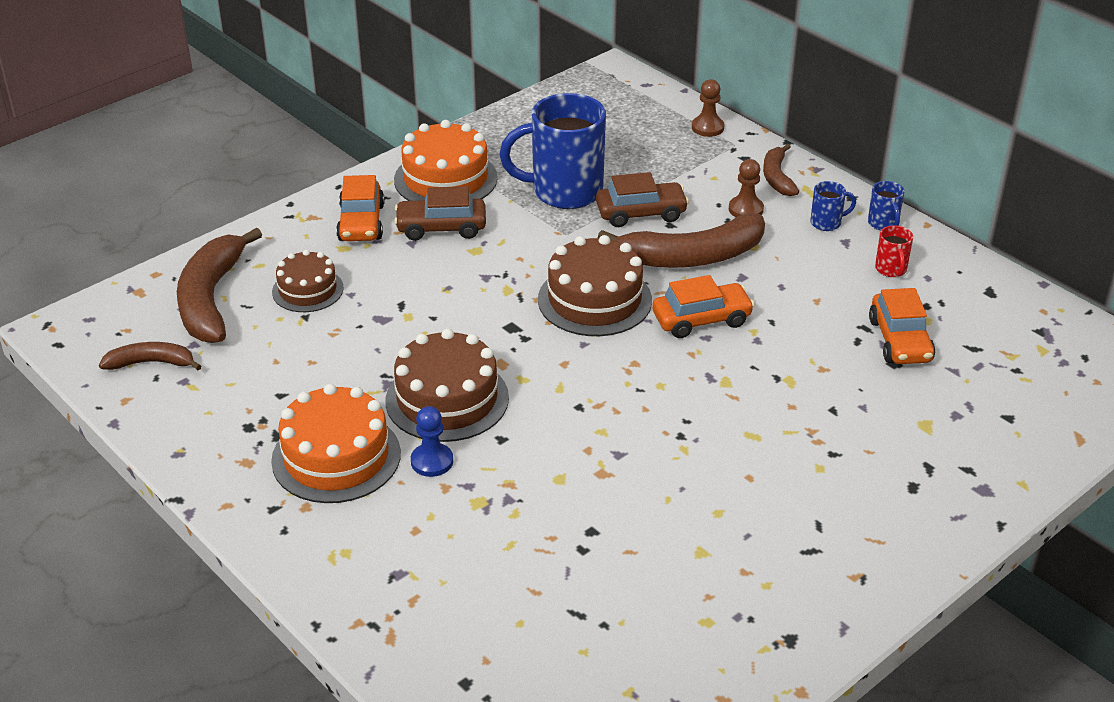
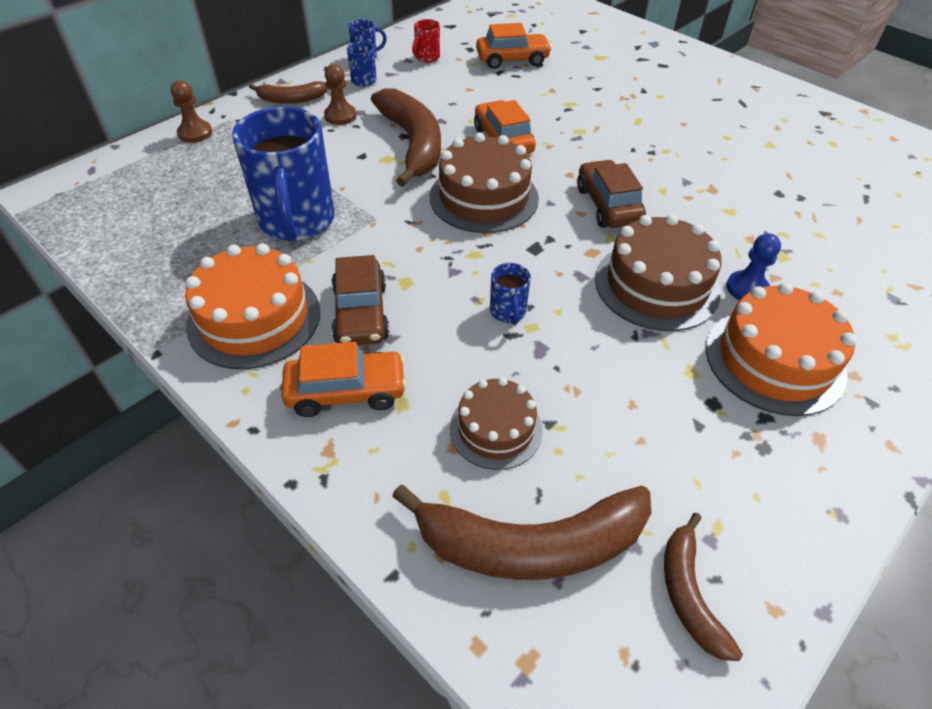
camera: 95 degrees left, 10 degrees up
brown car [596,172,689,227] -> brown car moved to [577,160,646,228]
red mug [875,225,913,277] -> red mug turned 135 degrees clockwise [412,19,440,63]
none -> blue mug [490,263,531,325]

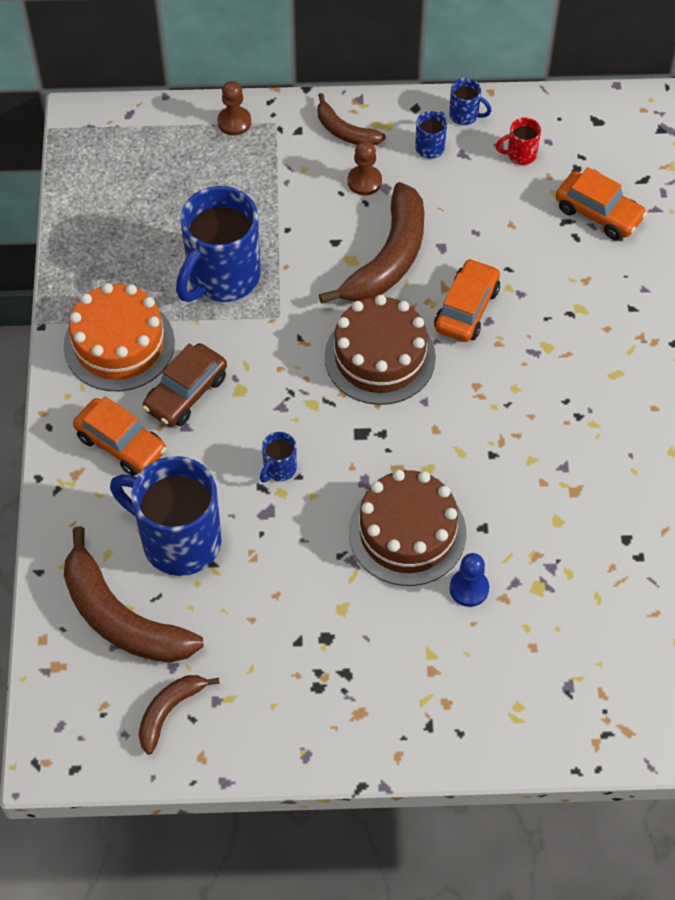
camera: 45 degrees right, 10 degrees up
brown cake [450,377,543,470] -> blue mug [110,456,221,576]
brown car [577,160,646,228] -> none
orange cake [705,282,857,416] -> none

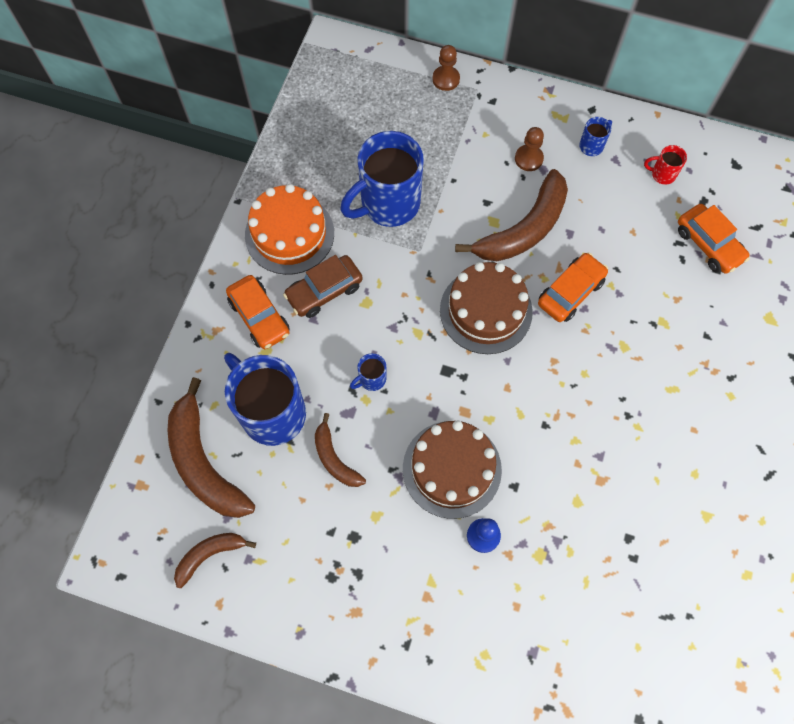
camera: 20 degrees right, 10 degrees up
brown banana [317,93,386,145] -> brown banana moved to [315,413,366,487]
blue mug [449,78,491,125] -> none

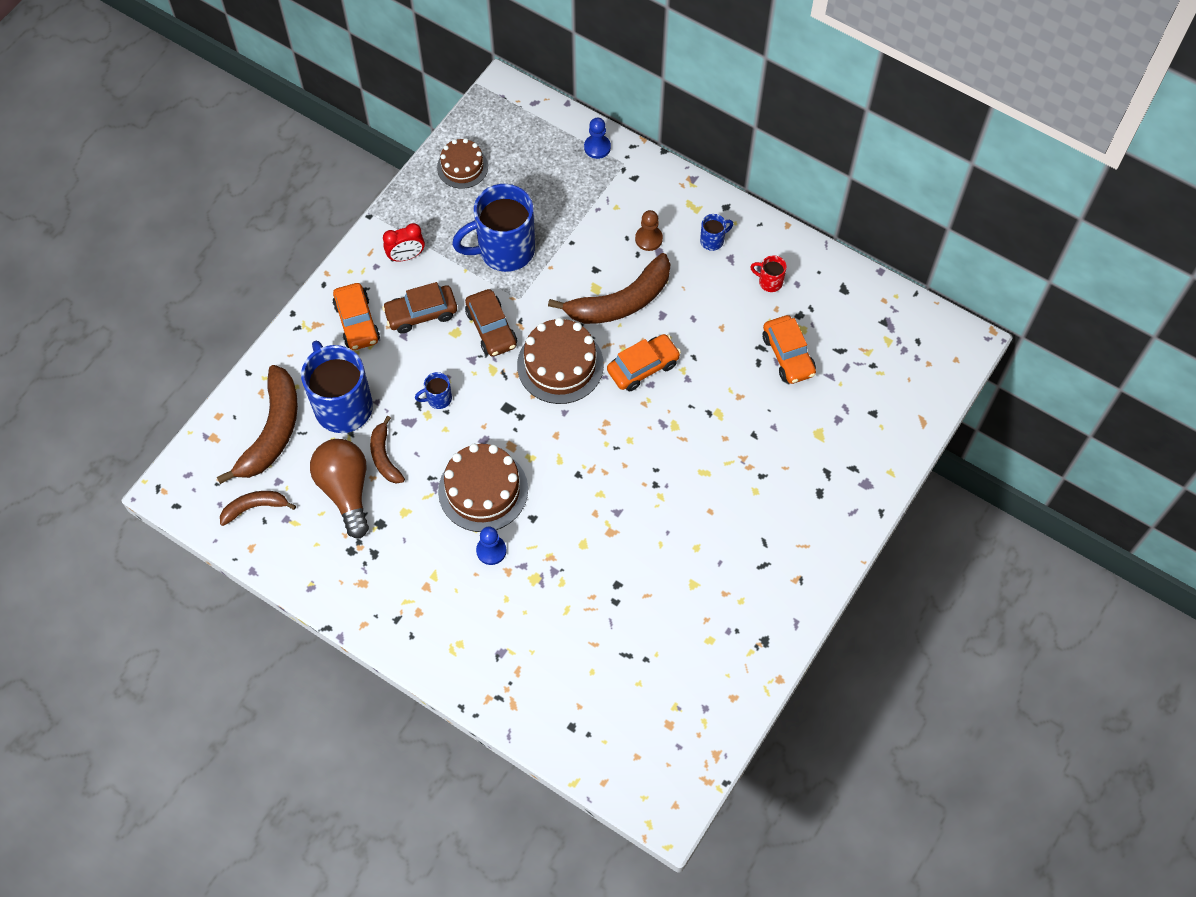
camera: 15 degrees right, 5 degrees down
brown banana [167,377,255,518] -> brown banana turned 150 degrees counterclockwise [217,365,298,484]
orange cake [245,184,334,275] -> red clock [383,223,425,262]
brown pawn [432,45,460,91] -> blue pawn [584,118,611,159]
none -> brown light bulb [310,439,369,539]
none -> brown cake [437,138,488,189]
none -> brown car [465,289,517,357]

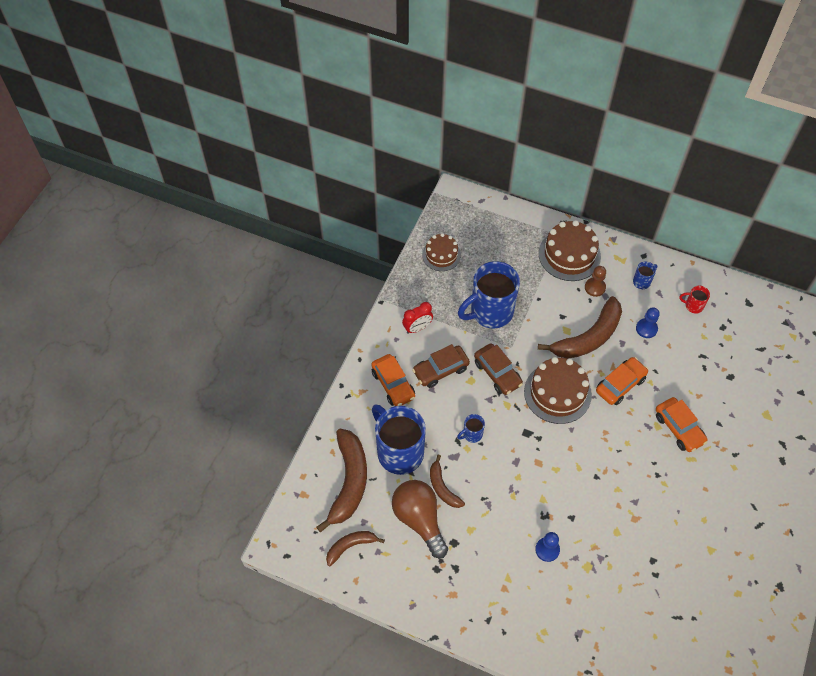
camera: 10 degrees left, 5 degrees down
brown cake [438,444,528,532] -> brown cake moved to [539,220,601,281]
blue pawn [584,118,611,159] -> blue pawn moved to [636,307,660,338]
orange car [763,315,816,384] -> orange car moved to [656,397,708,452]

